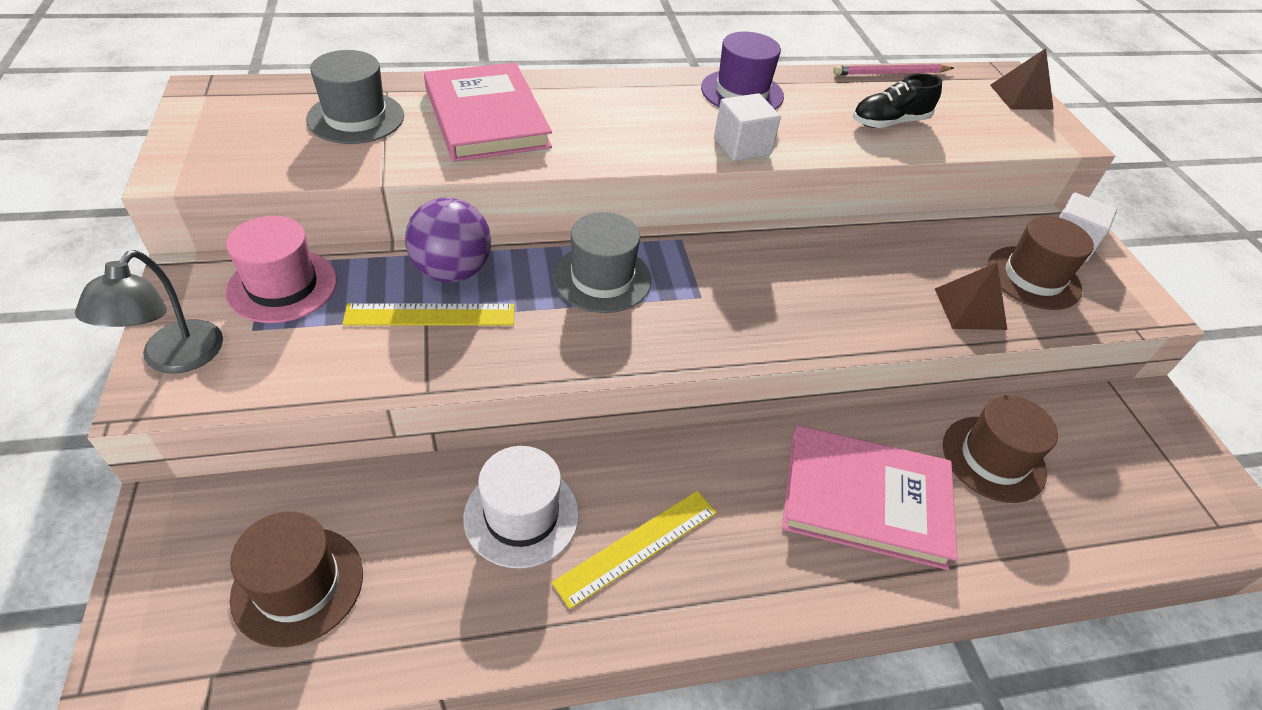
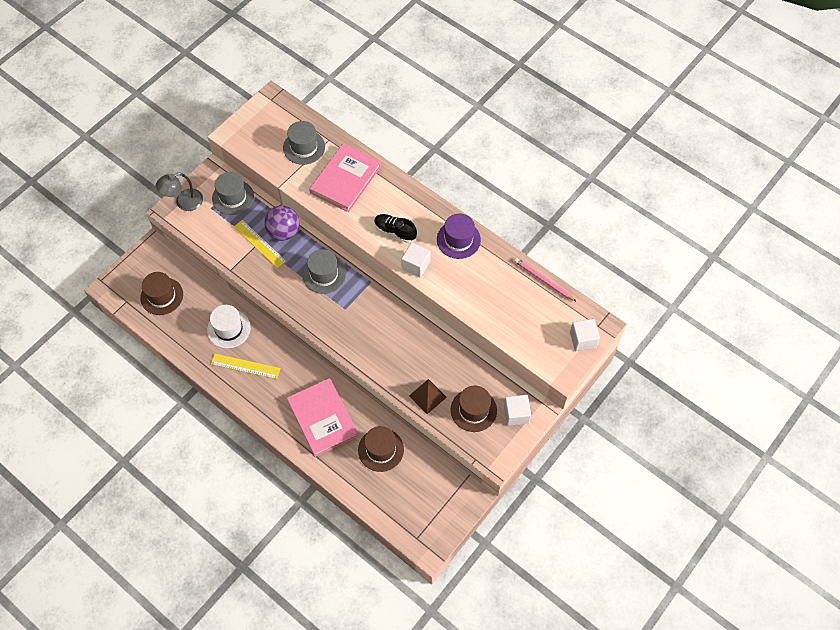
camera: 55 degrees right, 15 degrees up
pink hat [226,216,337,323] -> grey hat [212,172,254,215]
black shoe [853,73,942,128] -> black shoe moved to [374,214,417,243]
brown pyramid [990,48,1054,110] -> white cube [570,319,600,351]

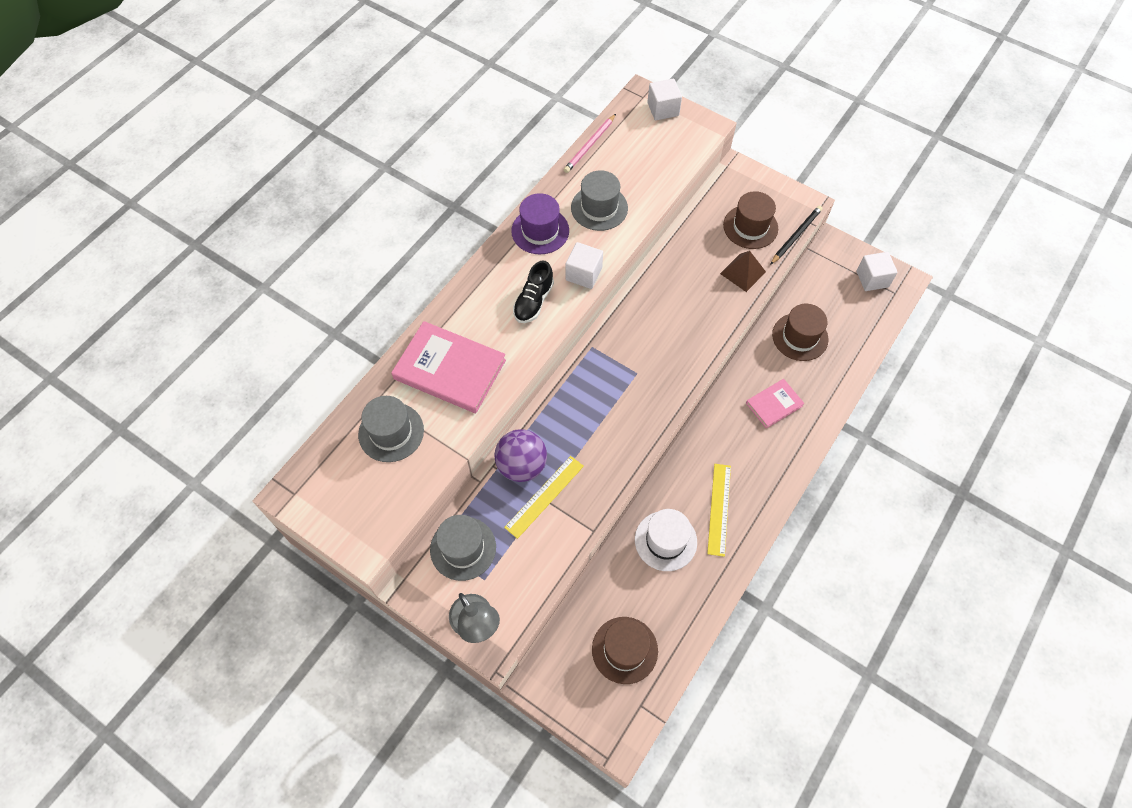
camera: 95 degrees left, 0 degrees up
pink book [287,378,358,457] -> pink book [746,379,805,429], size x0.55
grey hat [302,249,346,294] -> grey hat moved to [571,170,628,231]
white cube [504,395,531,426] -> white cube moved to [856,252,898,291]
none -> black pencil [770,206,823,265]

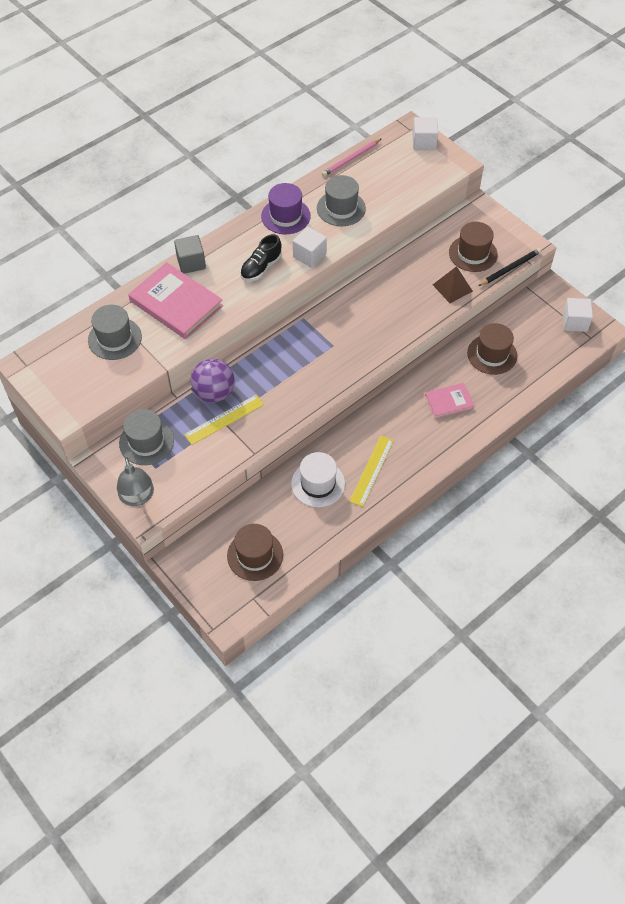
camera: 15 degrees right, 5 degrees down
none -> grey cube [174,235,206,274]

